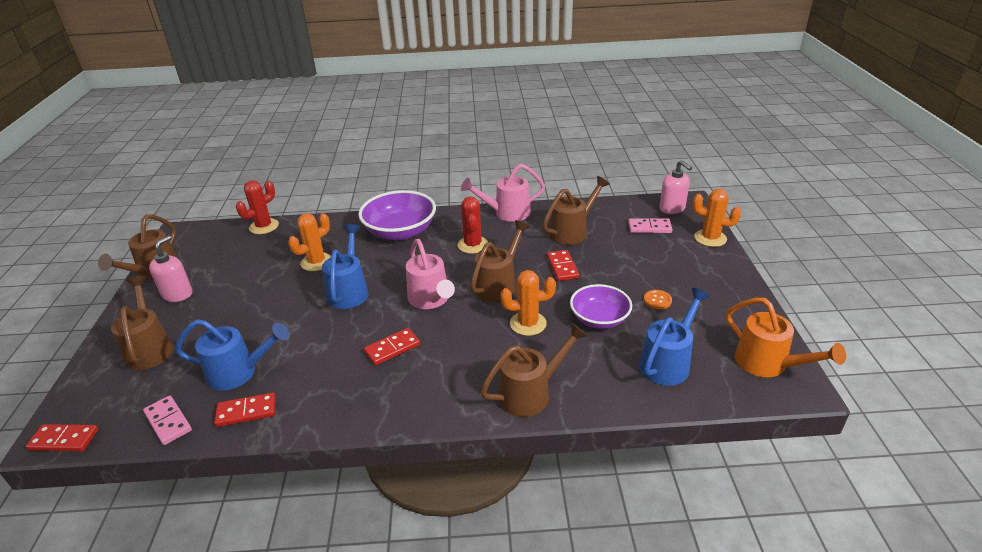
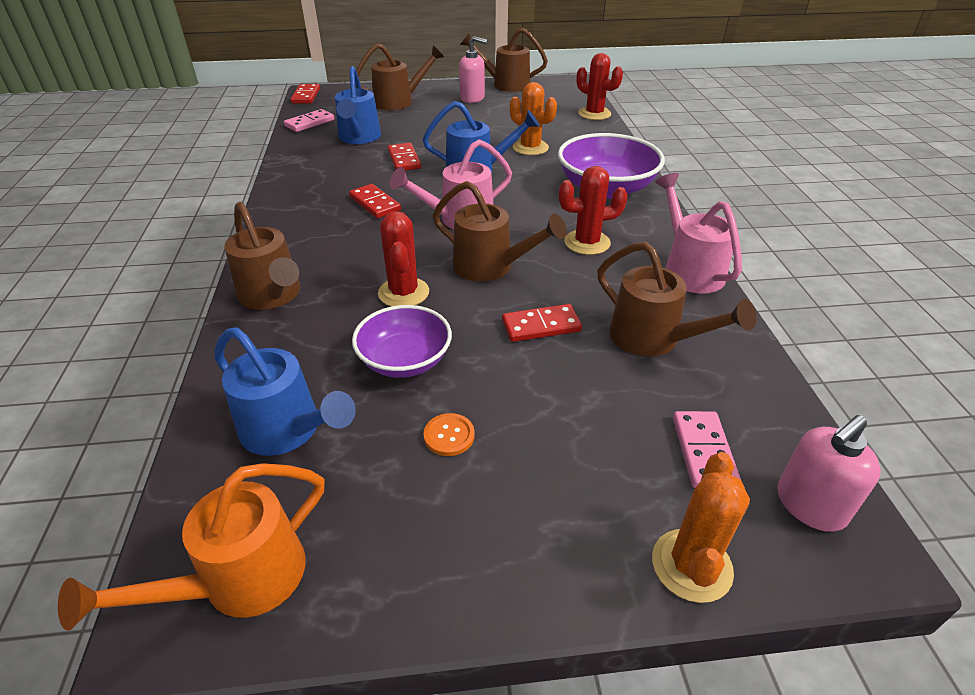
camera: 85 degrees right, 5 degrees up
red domino [214,392,276,427] -> red domino moved to [388,143,421,170]
orange cactus [500,270,556,336] -> red cactus [378,211,429,306]

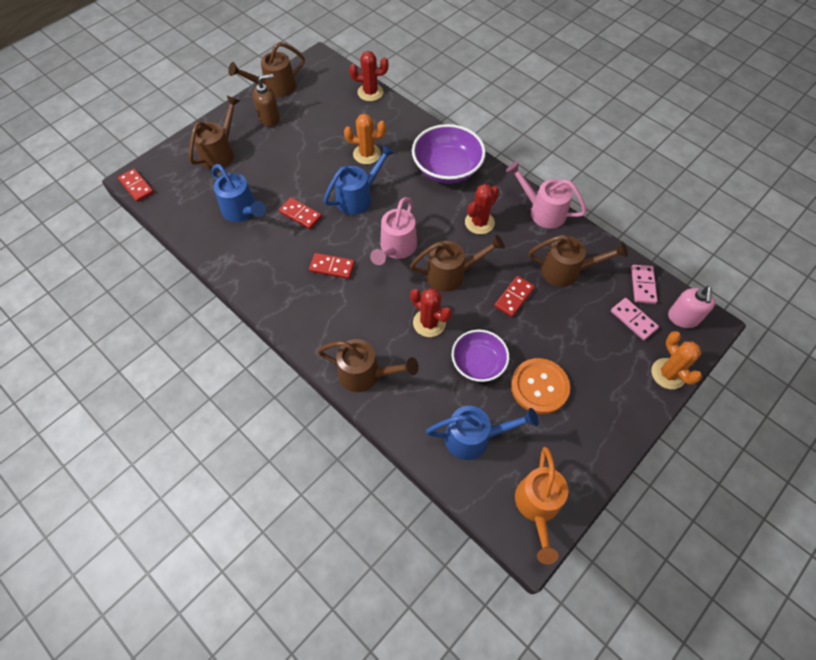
camera: 40 degrees left, 20 degrees up
pink domino [284,109,334,132] -> pink domino moved to [631,265,658,304]
orange button [424,413,475,456] -> orange button [511,358,570,414], size x2.15
pink soap dispenser [459,36,488,103] -> brown soap dispenser [253,74,280,127]

